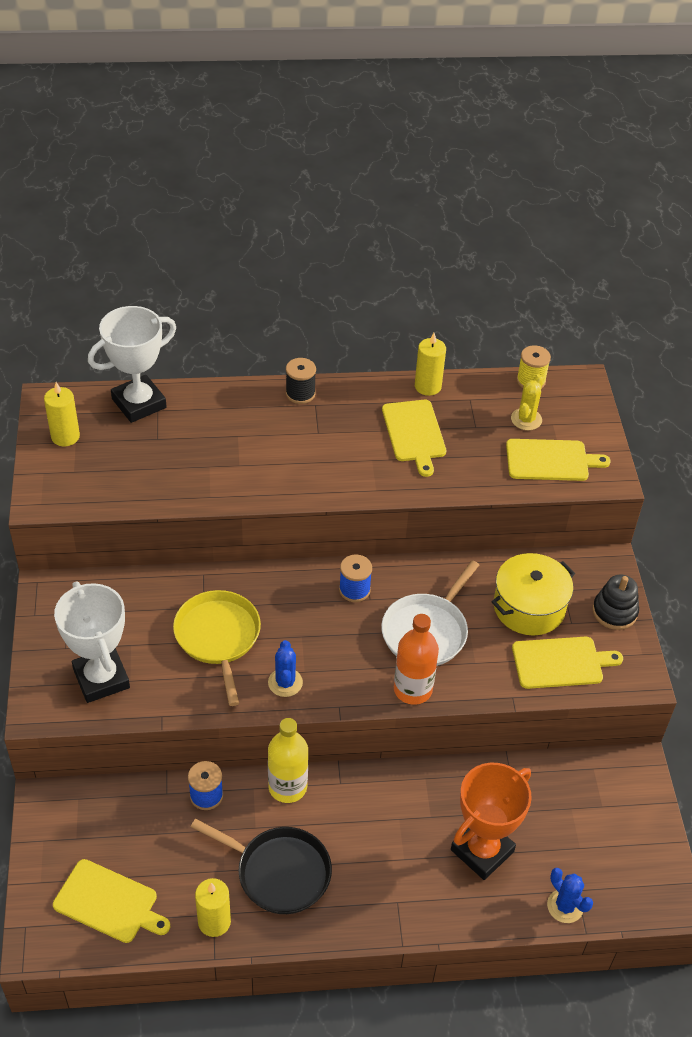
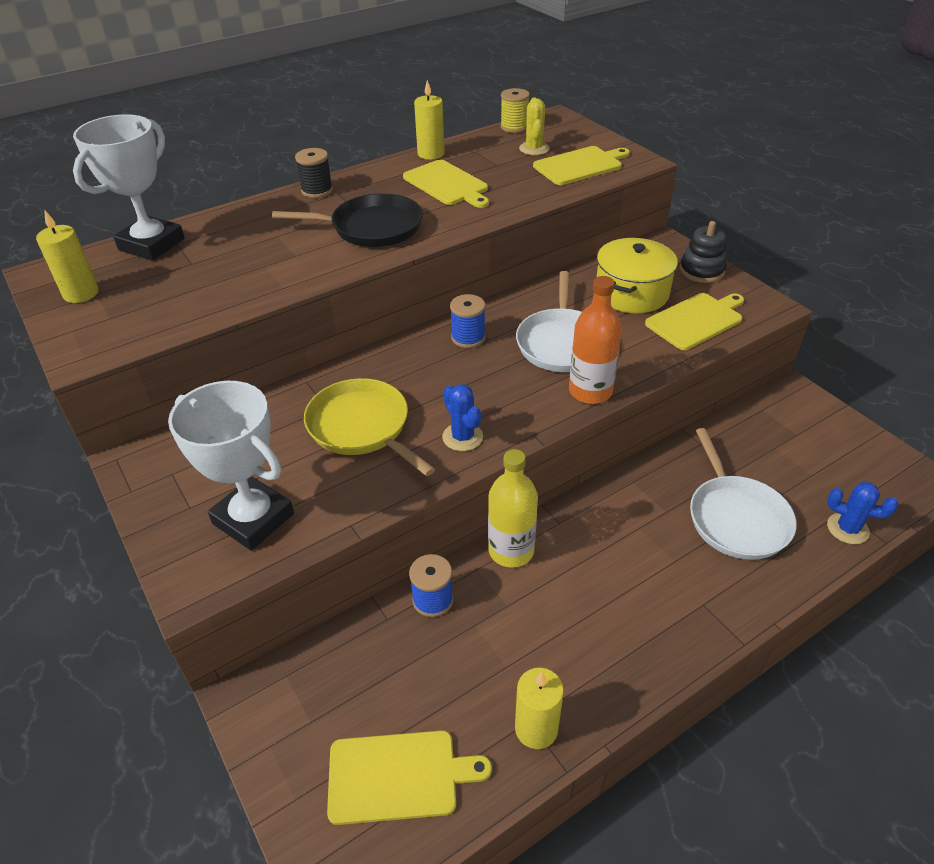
camera: 25 degrees left, 5 degrees down
black pan [191,819,332,914] -> black pan moved to [272,193,423,247]
orange trophy [451,763,532,880] -> white pan [690,428,797,560]

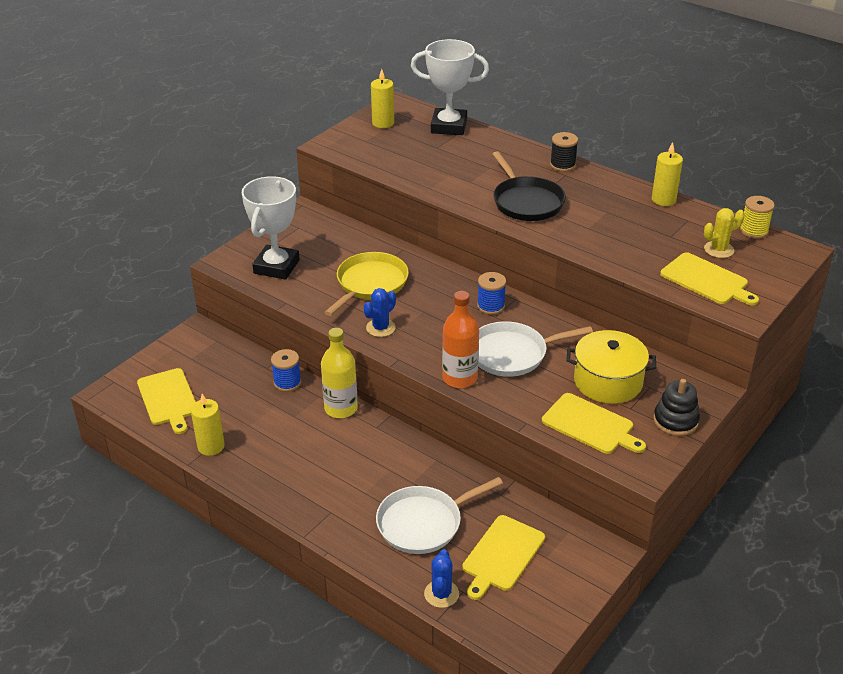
camera: 70 degrees right, 5 degrees down
yellow cutting board [403,160,489,208] -> yellow cutting board moved to [462,515,545,600]

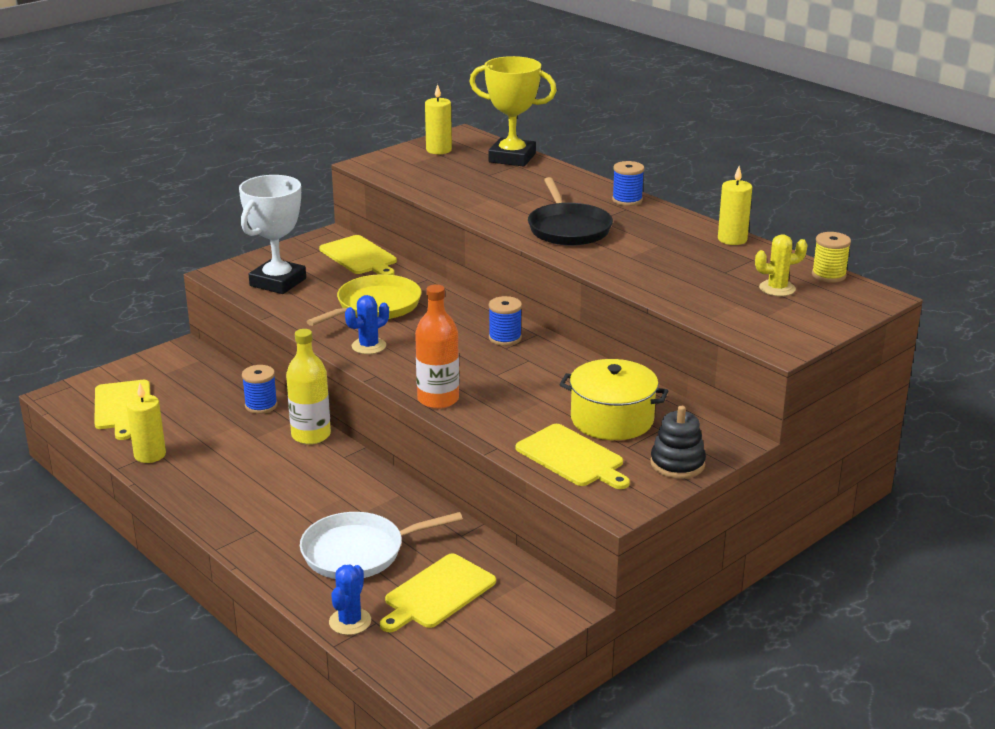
camera: 10 degrees right, 10 degrees down
white trophy [411,39,489,135] -> yellow trophy [470,56,557,167]
white pan [478,321,593,377] -> none
black spool [550,132,578,172] -> blue spool [612,161,644,206]
yellow cutting board [660,252,759,305] -> yellow cutting board moved to [319,235,397,275]

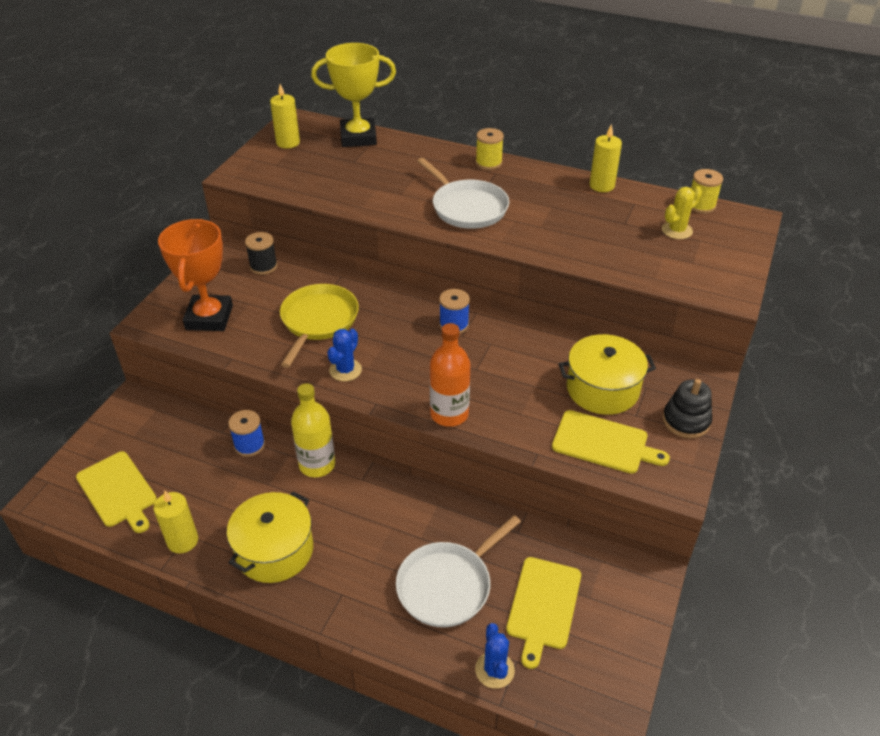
camera: 25 degrees left, 15 degrees up
white trophy [239,175,306,294] -> orange trophy [158,219,233,331]
yellow cutting board [319,235,397,275] -> black spool [245,232,277,275]
black pan [528,177,613,246] -> white pan [417,158,509,229]
blue spool [612,161,644,206] -> yellow spool [476,128,504,170]
none -> yellow pot [227,491,313,583]

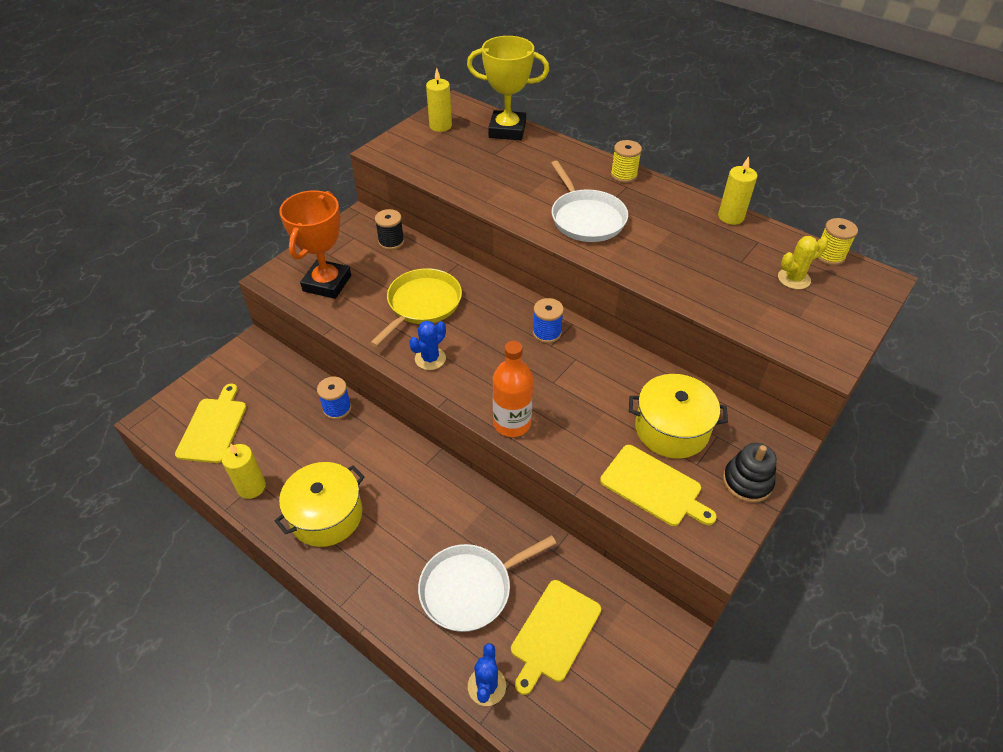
camera: 15 degrees right, 5 degrees up
yellow cutting board [76,451,157,533] -> yellow cutting board turned 150 degrees counterclockwise [175,384,246,463]
yellow bottle [291,383,335,477] -> none

